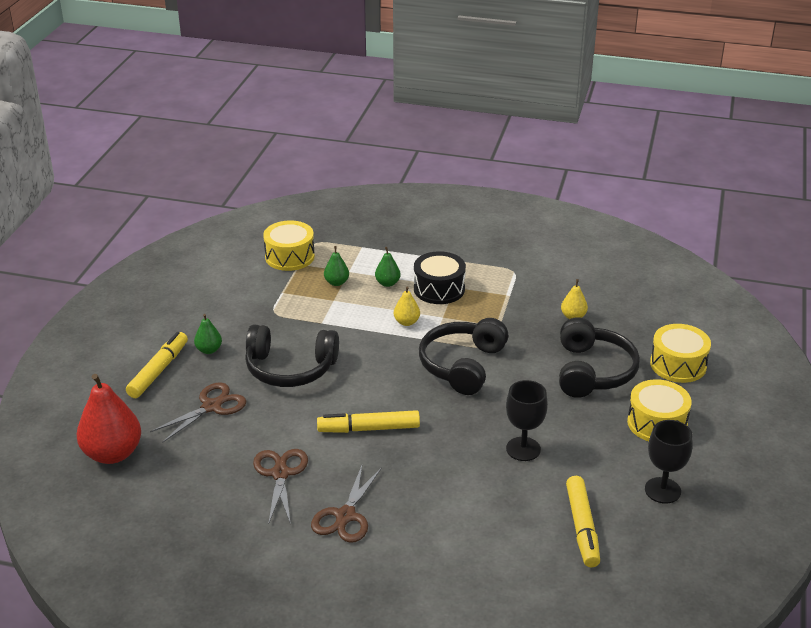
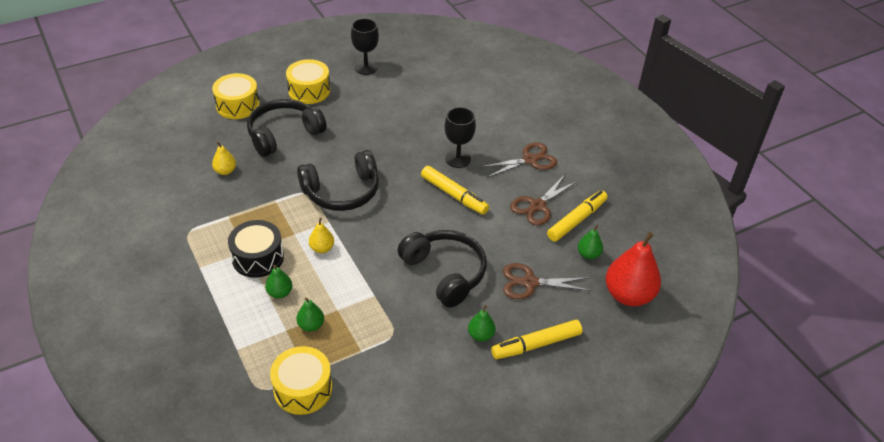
camera: 135 degrees left, 10 degrees up
black goblet [506,380,548,461] -> black goblet moved to [445,107,476,168]
yellow marker [566,476,600,568] -> yellow marker moved to [547,190,608,242]
none -> green pear [578,225,603,259]

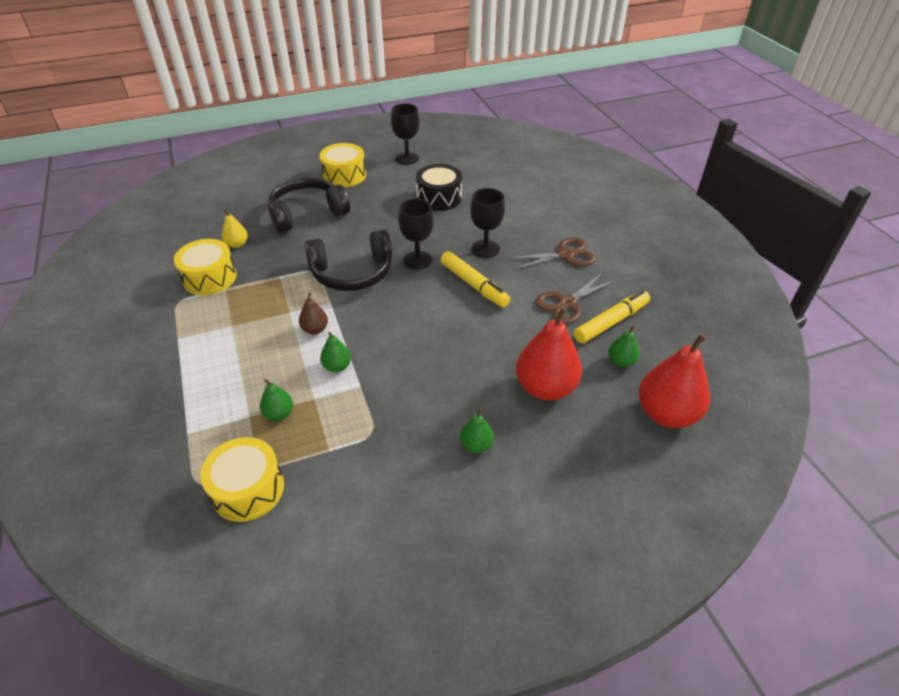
camera: 10 degrees right, 0 degrees up
yellow drum [212,73,260,119] -> yellow drum moved to [174,239,237,295]
black drum [228,220,284,278] -> black drum moved to [416,164,462,211]
green pear [265,265,292,298] -> green pear moved to [320,332,351,372]
yellow pear [309,218,334,253] -> brown pear [299,292,328,335]
black headphones [397,230,487,308] -> none
yellow marker [491,320,582,359] -> none
brown scissors [503,263,591,299] -> red pear [516,306,582,401]
none -> black goblet [398,199,434,270]

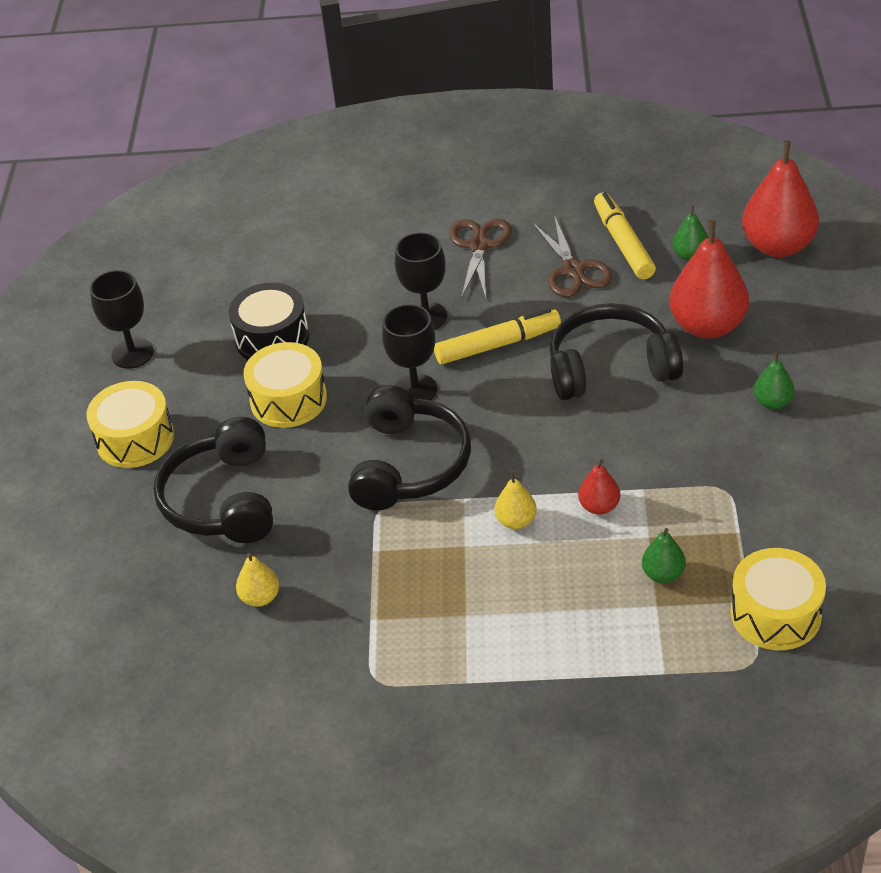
camera: 65 degrees left, 0 degrees up
yellow drum [174,239,237,295] -> yellow drum moved to [243,342,327,428]
brown pear [299,292,328,335] -> yellow pear [495,471,537,529]
green pear [320,332,351,372] -> red pear [578,459,620,515]
none -> black headphones [550,303,683,400]

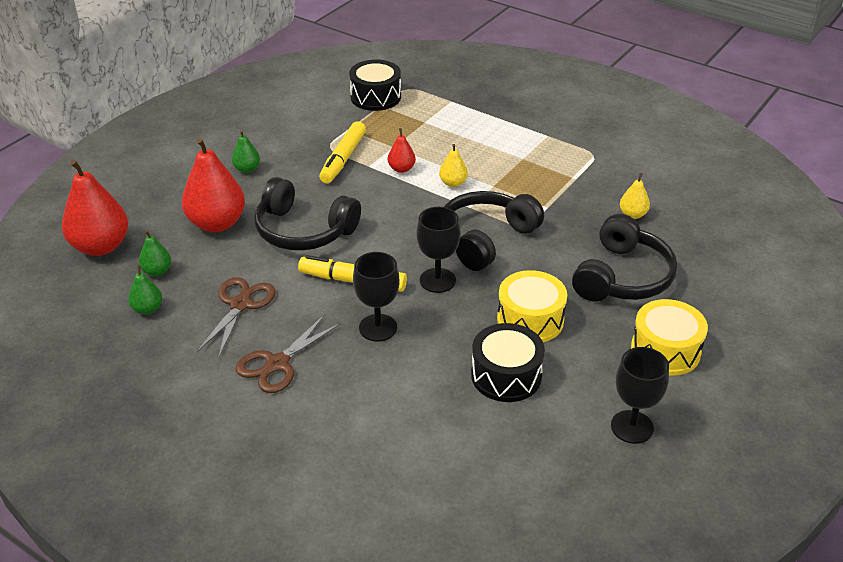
camera: 150 degrees left, 5 degrees down
yellow marker [594,192,656,279] -> yellow marker moved to [319,121,366,183]
green pear [642,528,686,583] -> green pear moved to [128,265,162,315]
yellow drum [730,548,826,650] -> black drum [349,60,401,111]

